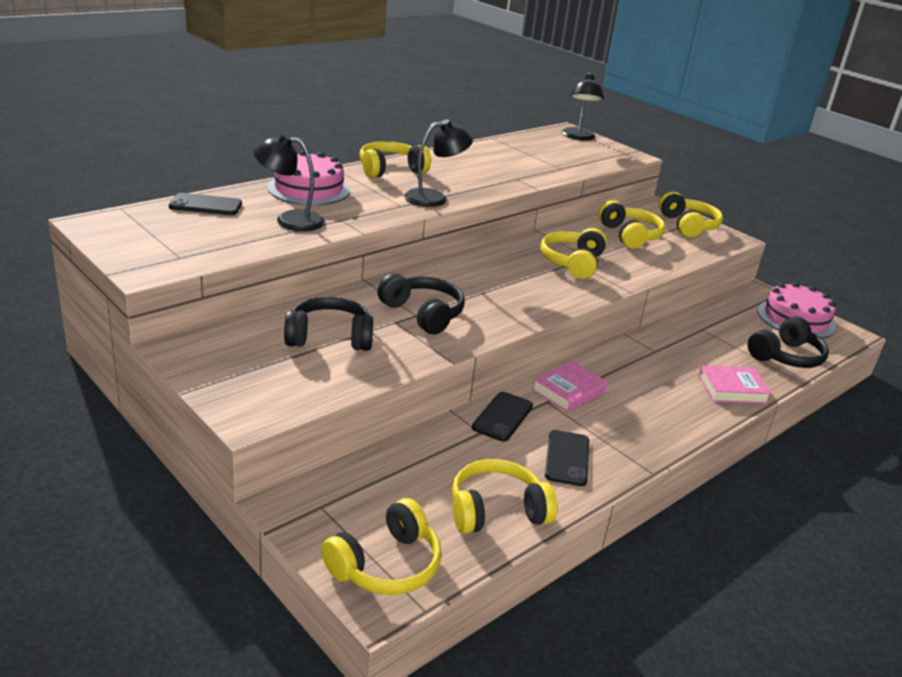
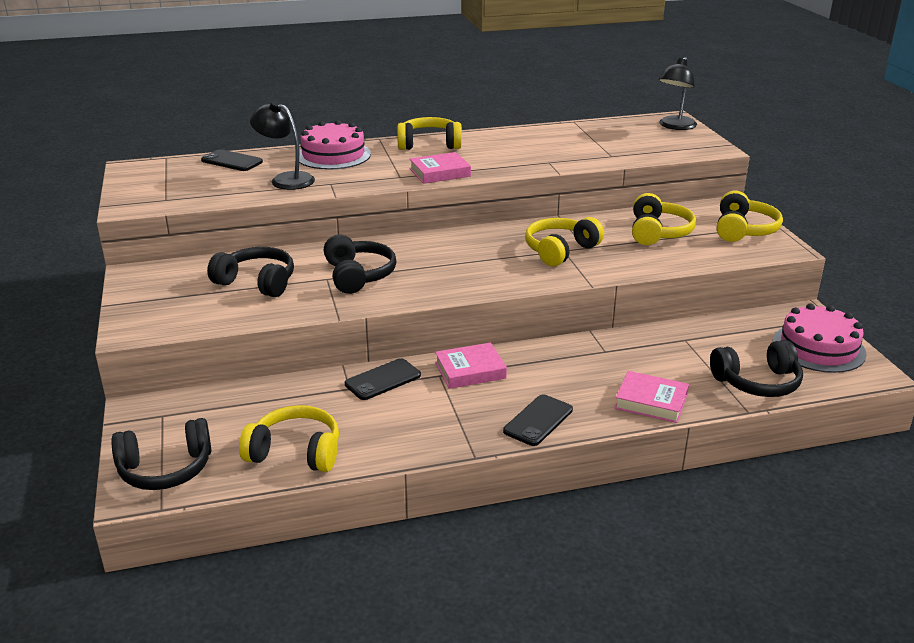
camera: 30 degrees right, 0 degrees up
yellow headphones [321,498,442,595] -> black headphones [111,418,212,490]
black lamp [404,119,473,207] -> pink book [410,152,471,184]
black phone [545,430,589,486] -> black phone moved to [503,394,573,446]

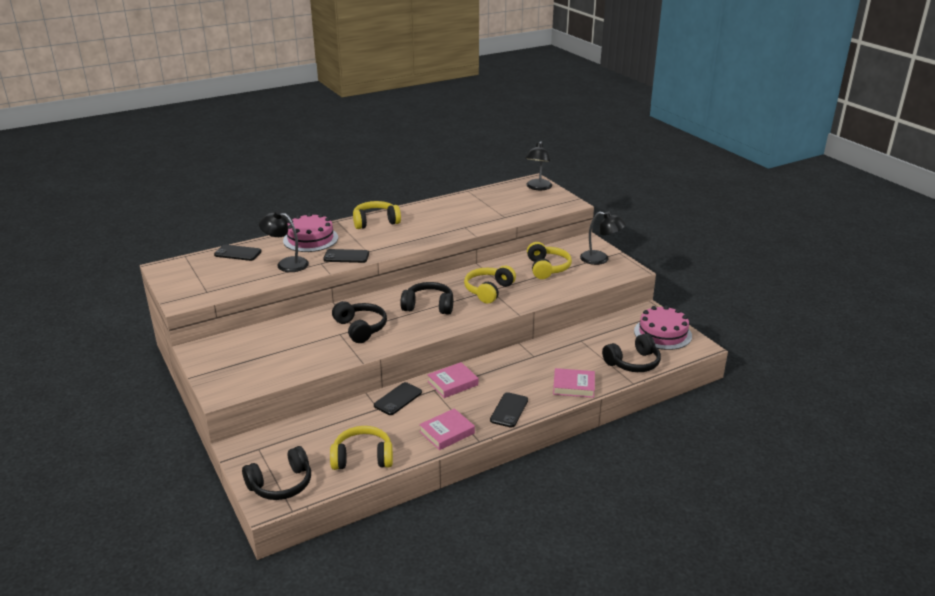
camera: 15 degrees left, 0 degrees up
black headphones [207,247,294,297] -> black headphones moved to [400,282,453,315]
pink book [410,152,471,184] -> pink book moved to [419,408,475,450]
yellow headphones [717,191,783,242] -> black lamp [580,211,626,265]
none -> black phone [323,249,369,263]

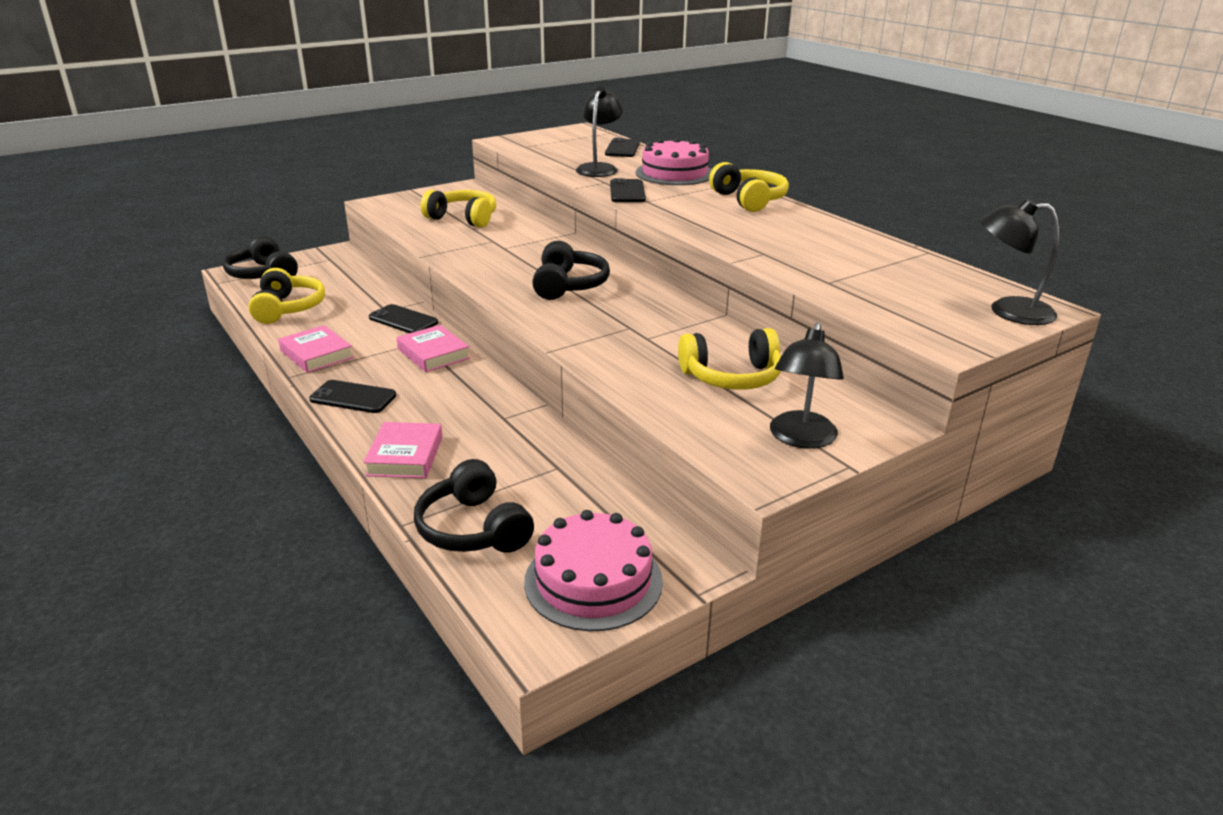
camera: 85 degrees right, 0 degrees up
black headphones [332,301,387,343] -> none
yellow headphones [464,265,516,304] -> yellow headphones moved to [421,190,496,228]

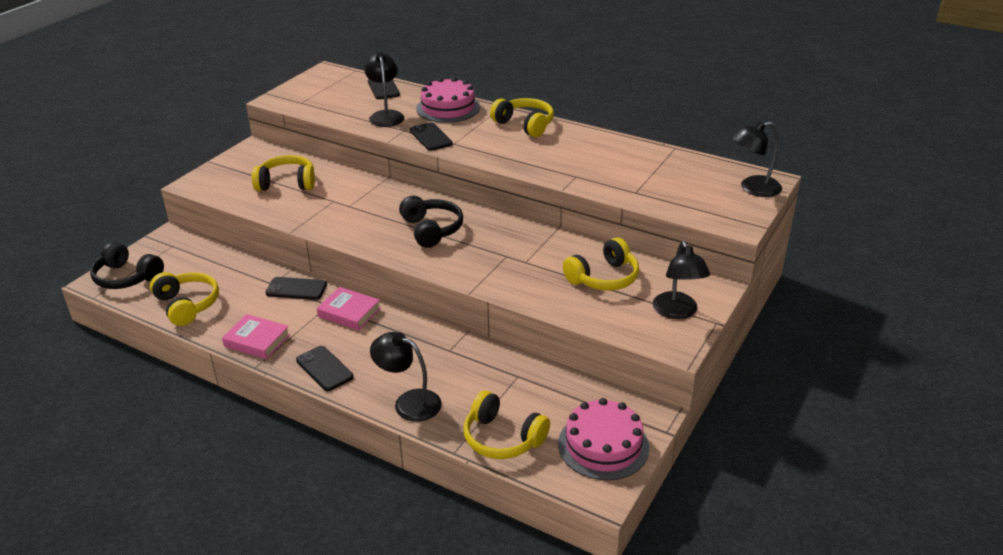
camera: 25 degrees left, 5 degrees up
black phone [309,380,396,413] -> black phone turned 60 degrees clockwise [296,346,354,391]
pink book [363,422,442,478] -> black lamp [370,332,442,422]
black headphones [414,459,534,553] -> yellow headphones [464,390,550,459]

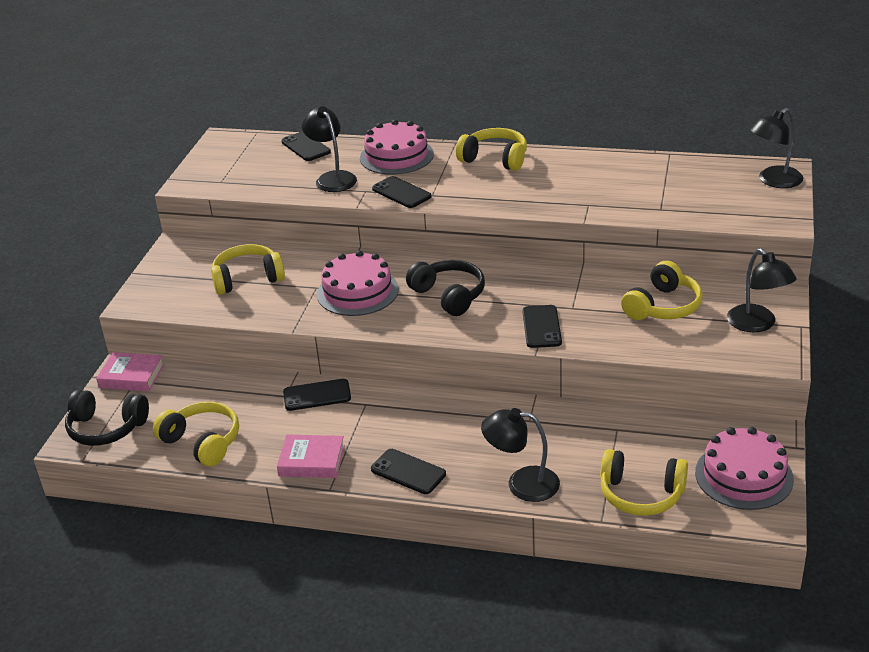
camera: 15 degrees left, 0 degrees up
pink book [317,287,381,330] -> pink book moved to [96,352,165,391]
none -> pink cake [317,251,399,316]
none -> black phone [522,305,562,348]

